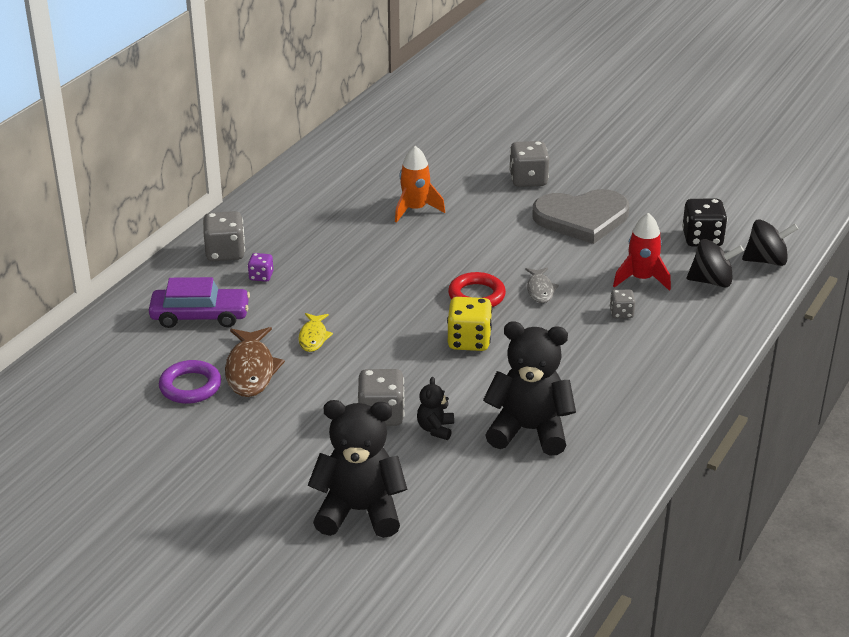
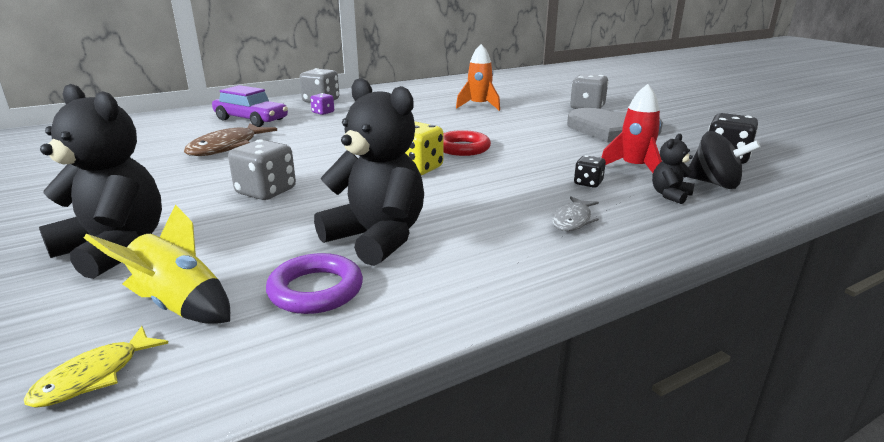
camera: 30 degrees right, 10 degrees down
purple ring [159,360,221,404] -> purple ring moved to [266,253,363,314]
yellow fish [298,313,333,352] -> yellow fish moved to [24,326,169,408]
black teddy bear [417,377,454,440] -> black teddy bear moved to [652,134,695,204]
grey fish [525,267,559,303] -> grey fish moved to [552,196,599,231]
grey dice [610,290,635,318] -> black dice [574,155,606,188]
black spinning top [742,219,798,266] -> none
none -> yellow rocket [84,204,230,324]

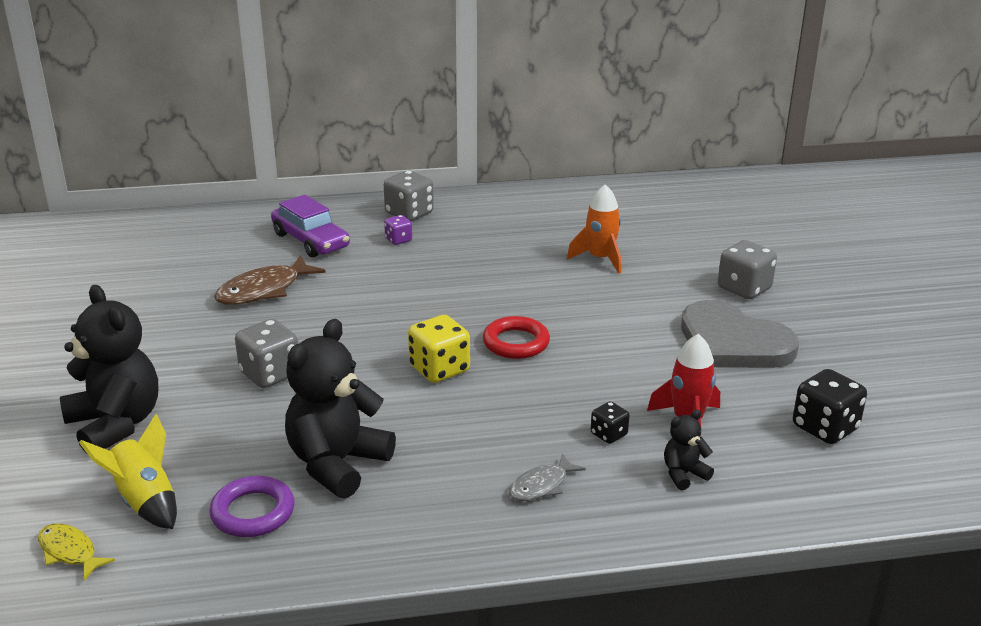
camera: 20 degrees right, 5 degrees up
yellow fish [24,326,169,408] -> yellow fish turned 75 degrees clockwise [38,523,115,581]
black teddy bear [314,78,424,266] -> black teddy bear turned 120 degrees counterclockwise [285,319,396,499]
black spinning top [687,131,761,189] -> none

